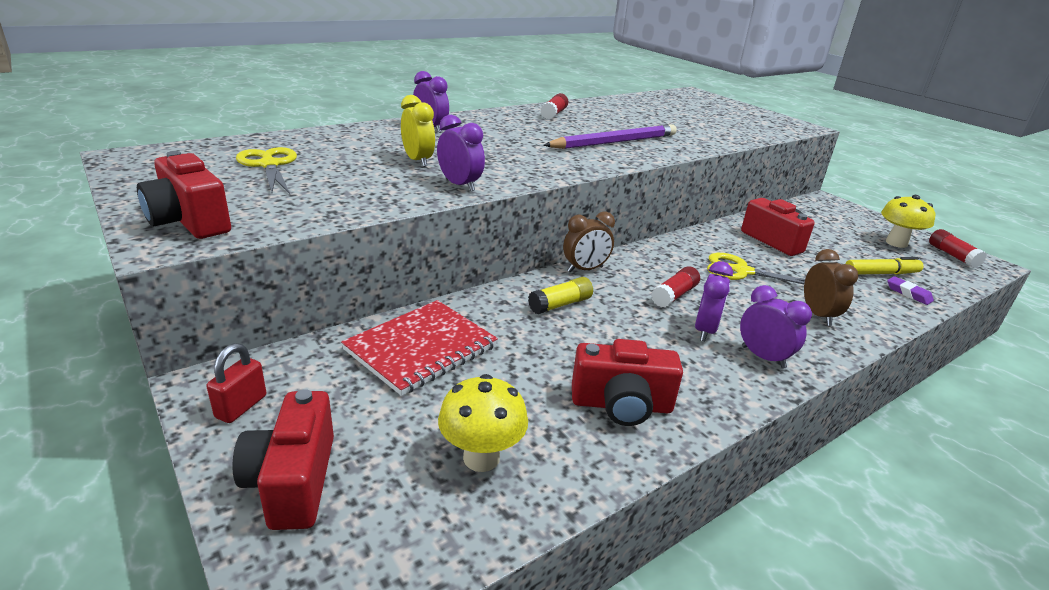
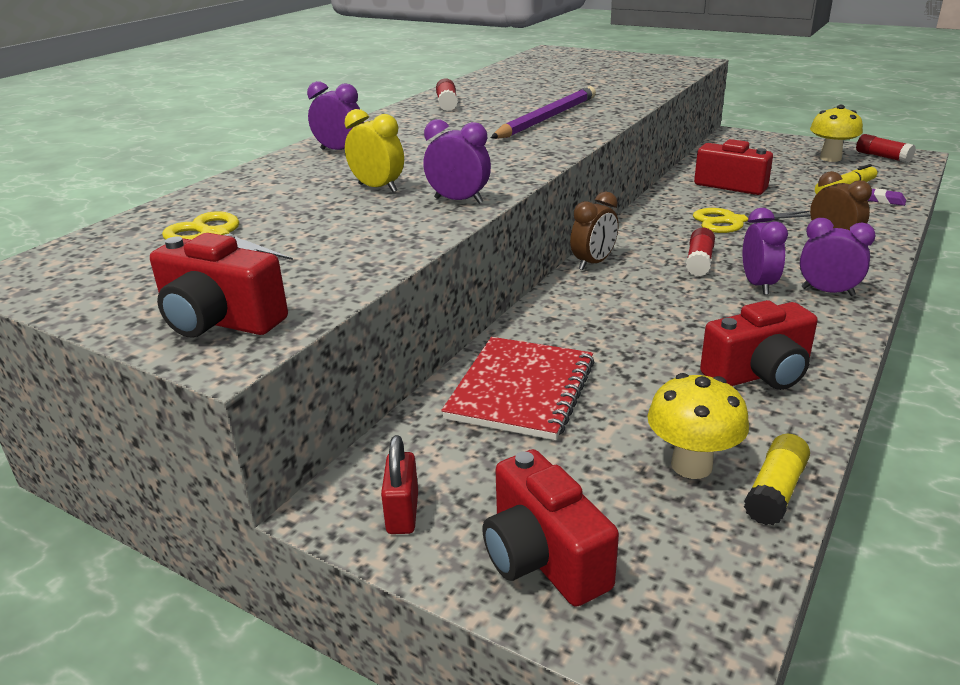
camera: 20 degrees left, 0 degrees up
yellow glue stick [528,277,593,314] -> yellow glue stick moved to [744,434,810,525]

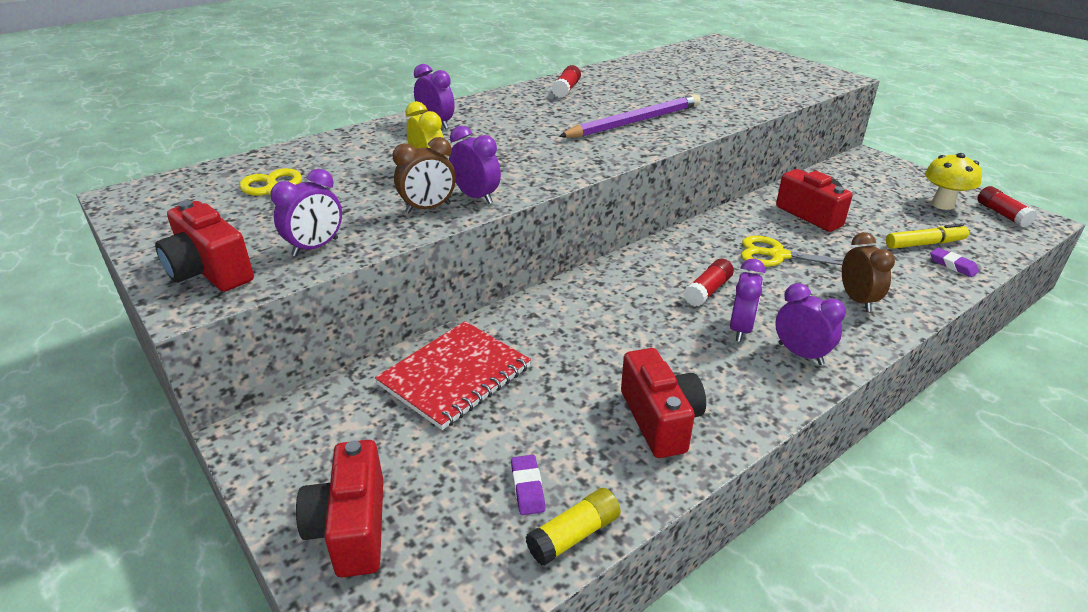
camera: 20 degrees right, 5 degrees up
red padlock [381,435,418,534] -> none
brown clock [570,192,619,270] -> brown clock moved to [392,137,456,213]
yellow mushroom [647,373,749,479] -> purple eraser [511,455,545,515]
red camera [700,300,818,390] -> red camera turned 105 degrees counterclockwise [621,348,706,458]
none -> purple clock [270,169,342,257]

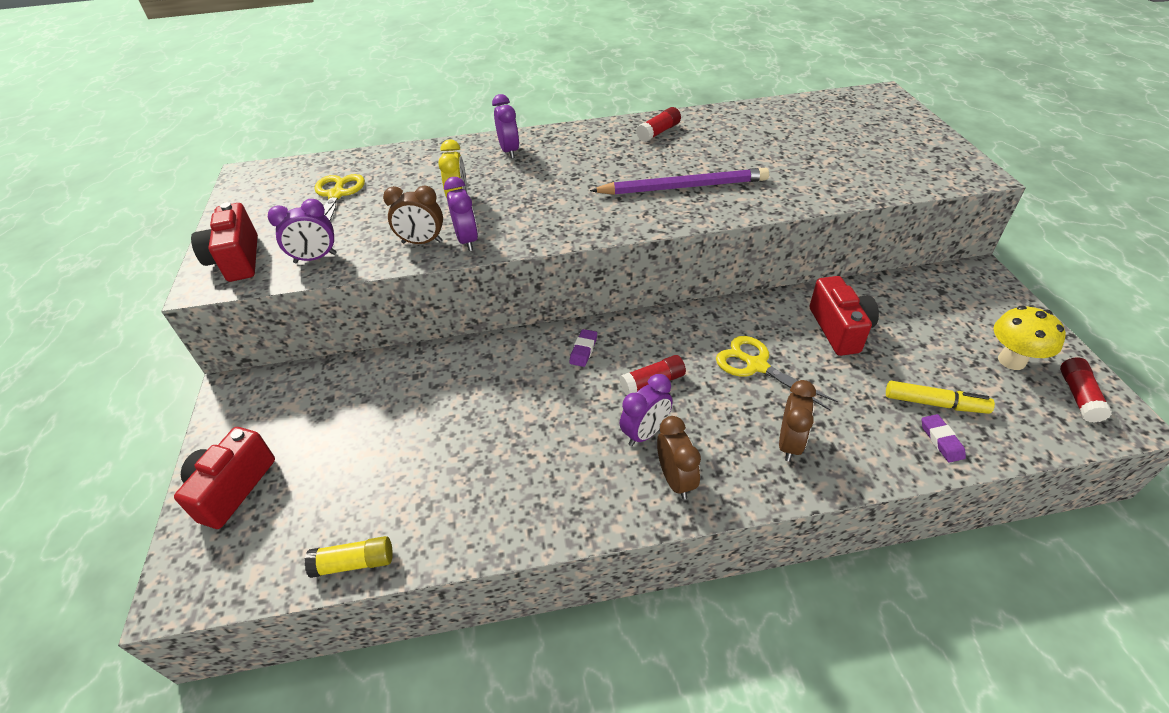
camera: 30 degrees right, 10 degrees up
red notebook [375,321,531,430] -> none
purple eraser [511,455,545,515] -> purple eraser moved to [569,329,597,367]
red camera [621,348,706,458] -> none
purple clock [775,283,846,365] -> brown clock [657,416,701,500]

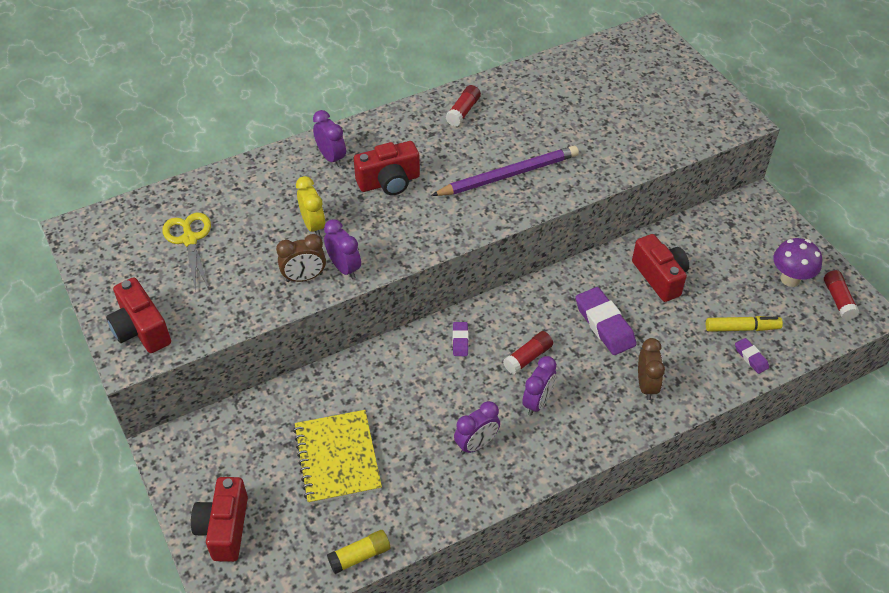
camera: 20 degrees left, 5 degrees up
purple clock [268,199,337,263] -> purple clock moved to [454,401,500,454]
brown clock [657,416,701,500] -> none
yellow scissors [716,336,838,410] -> purple eraser [576,287,636,355]
yellow mushroom [993,306,1066,370] -> purple mushroom [773,238,822,287]
none -> yellow notebook [293,410,382,504]
none -> red camera [354,141,420,195]

